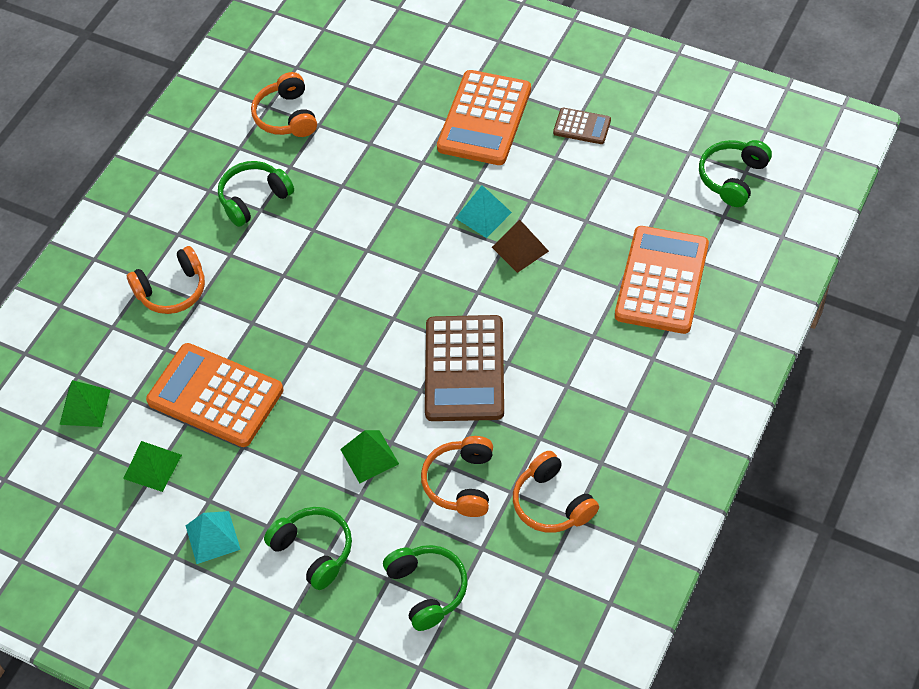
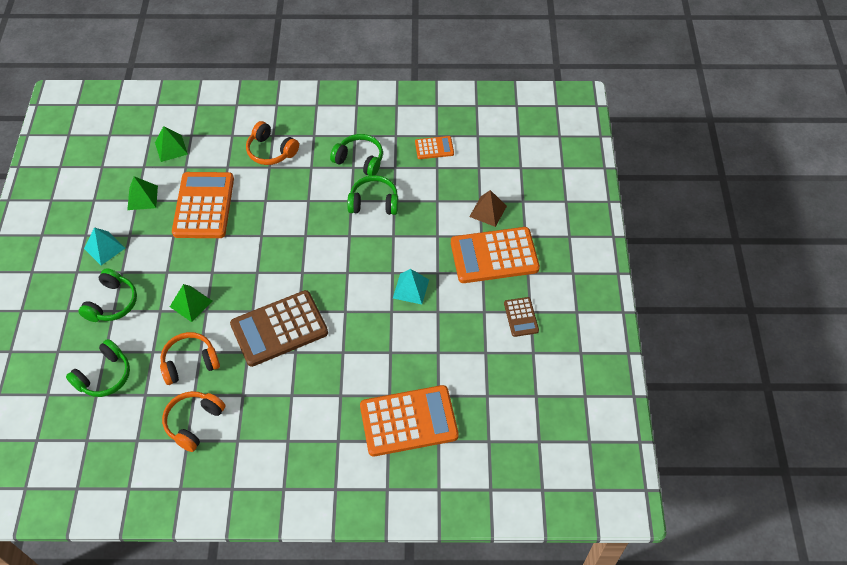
camera: 60 degrees right, 0 degrees up
orange headphones [251,72,317,137] -> orange calculator [415,136,454,159]
brown pyramid [492,219,549,273] -> brown pyramid moved to [469,190,507,227]
green headphones [699,140,772,207] -> green headphones moved to [347,175,398,215]

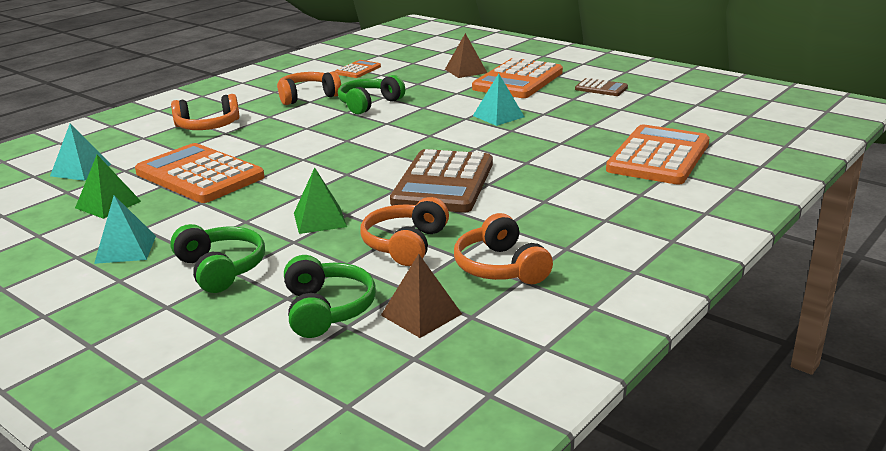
camera: 50 degrees left, 30 degrees down
green pyramid [155,126,188,162] -> turquoise pyramid [50,124,111,181]
green headphones [330,134,383,176] -> orange headphones [277,71,341,105]
none -> brown pyramid [381,254,462,338]

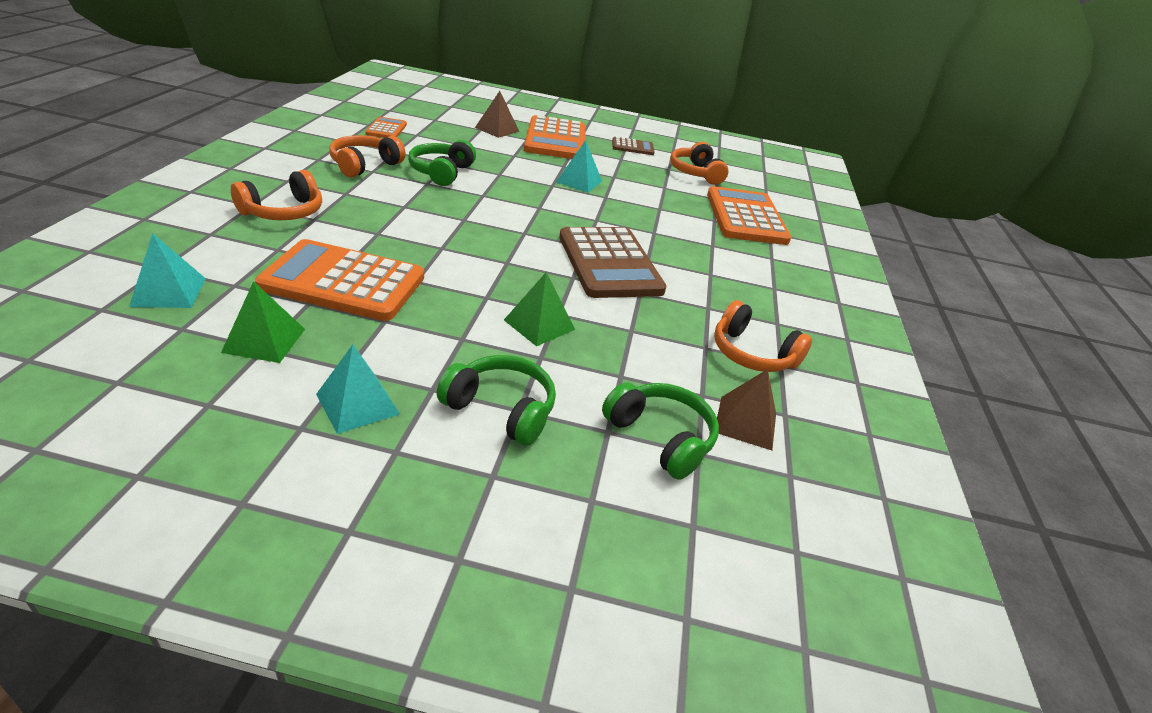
camera: 35 degrees left, 10 degrees up
orange headphones [360,197,449,266] -> orange headphones moved to [670,142,728,185]

